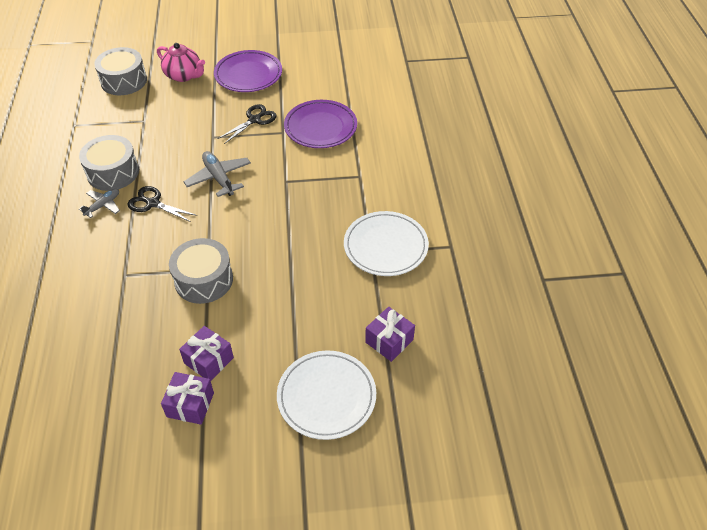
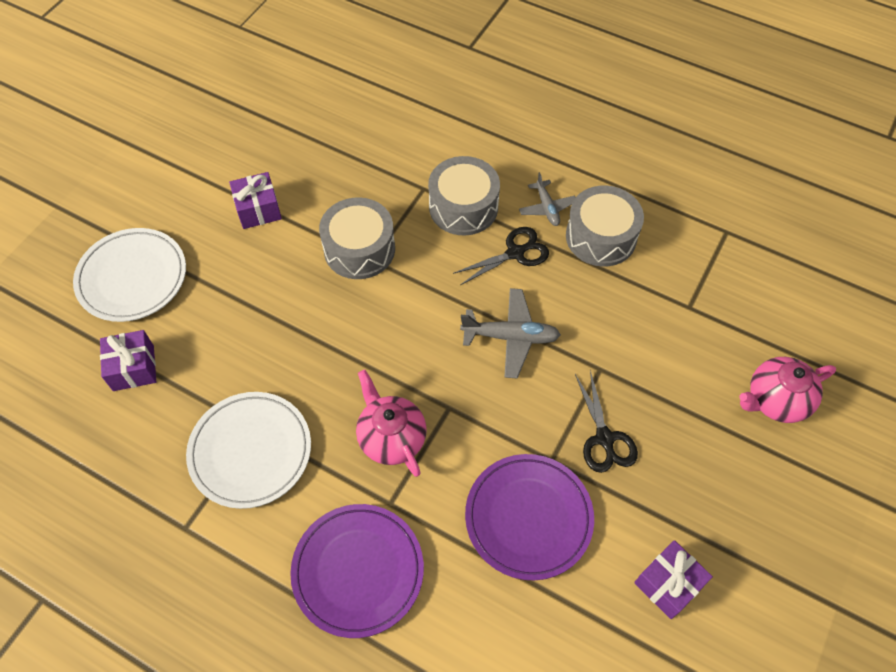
camera: 125 degrees right, 10 degrees up
grey drum [94,47,147,95] -> grey drum moved to [428,156,500,235]
purple gift [161,372,214,425] -> purple gift moved to [634,540,713,619]
purple plate [214,50,282,92] -> purple plate moved to [290,504,424,638]
none -> pink teapot [356,370,427,477]

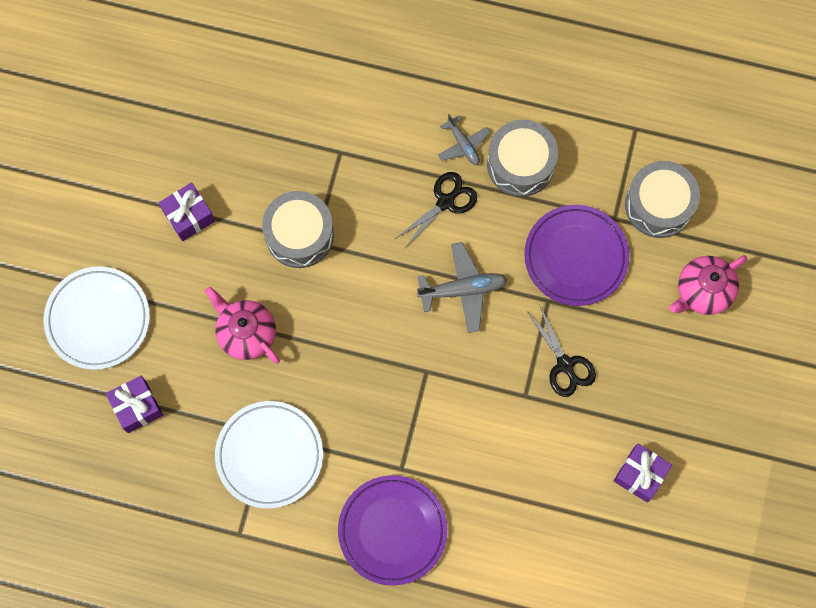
camera: 15 degrees left, 15 degrees up
pink teapot [356,370,427,477] -> pink teapot moved to [205,286,280,364]
grey drum [428,156,500,235] -> grey drum moved to [625,161,700,238]
purple plate [465,454,594,580] -> purple plate moved to [524,205,629,306]

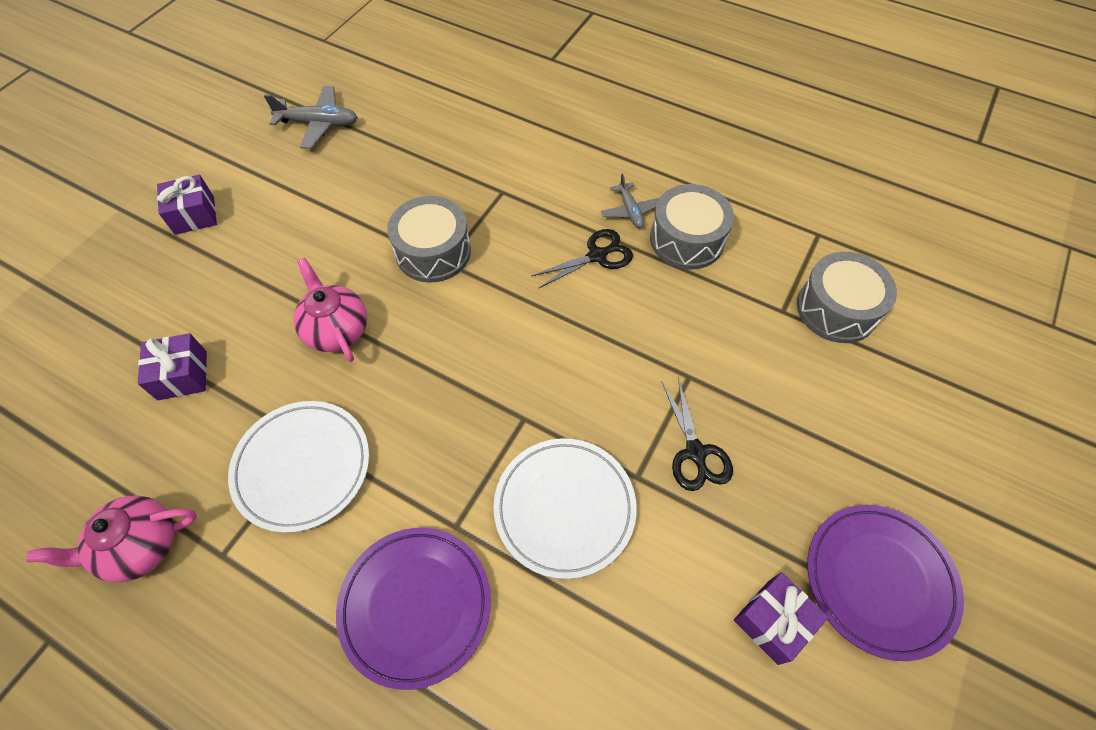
camera: 15 degrees right, 15 degrees down
white plate [44,266,150,370] -> white plate moved to [493,438,637,579]
purple gift [159,182,215,241] -> purple gift moved to [157,175,217,235]
grey plane [417,242,507,333] -> grey plane moved to [264,86,358,149]
purple plate [524,205,629,306] -> purple plate moved to [807,505,964,661]
pink teapot [670,255,747,315] -> pink teapot moved to [26,496,197,582]

